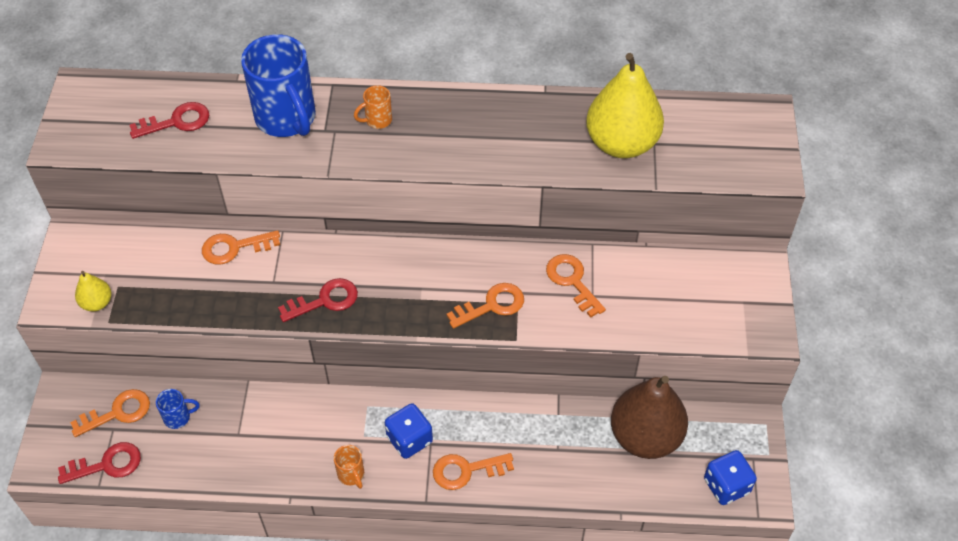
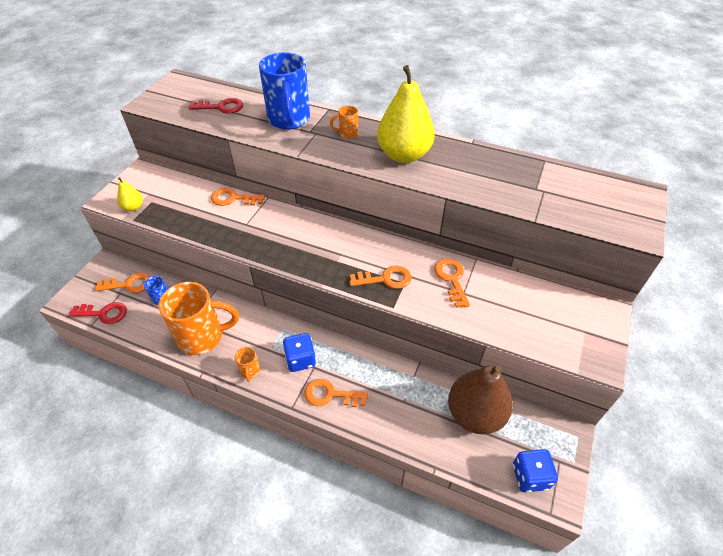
camera: 20 degrees right, 5 degrees down
red key [278,278,358,322] -> none
yellow pear [586,53,664,158] -> yellow pear moved to [377,65,435,163]
none -> orange mug [159,282,239,355]

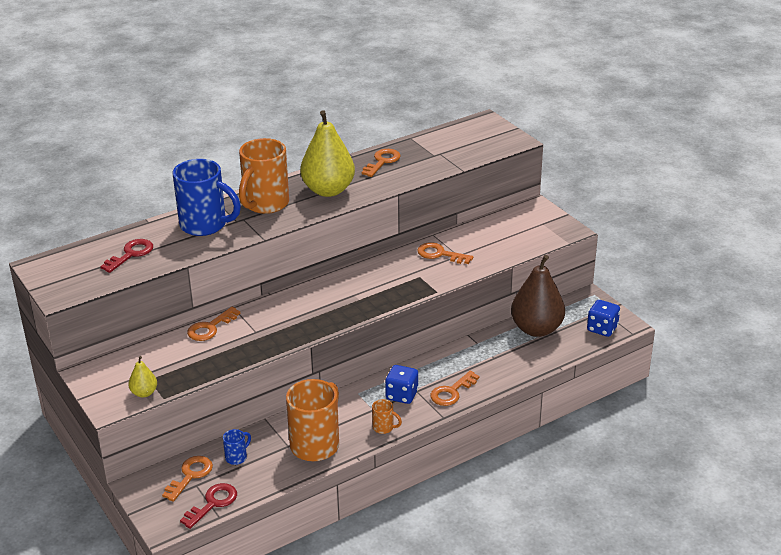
camera: 55 degrees left, 15 degrees down
orange mug [330,106,358,138] -> orange mug [239,138,289,214], size x2.32
orange key [350,265,411,289] -> orange key moved to [362,149,400,177]

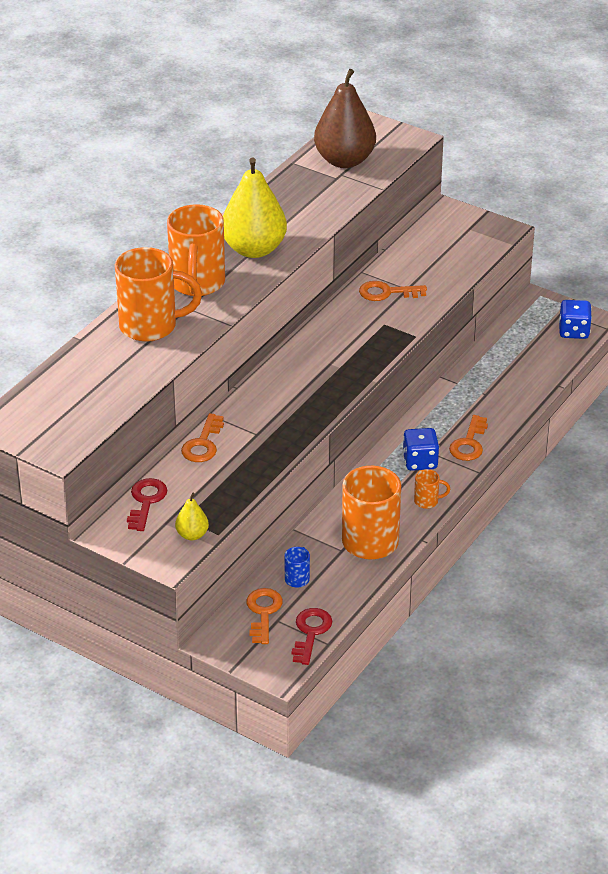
camera: 25 degrees left, 5 degrees up
red key [100,239,153,273] -> red key moved to [127,478,167,531]
blue mug [173,159,241,236] -> orange mug [115,247,202,342]
orange key [362,149,400,177] -> none
brown pear [511,255,565,337] -> brown pear moved to [314,69,376,168]

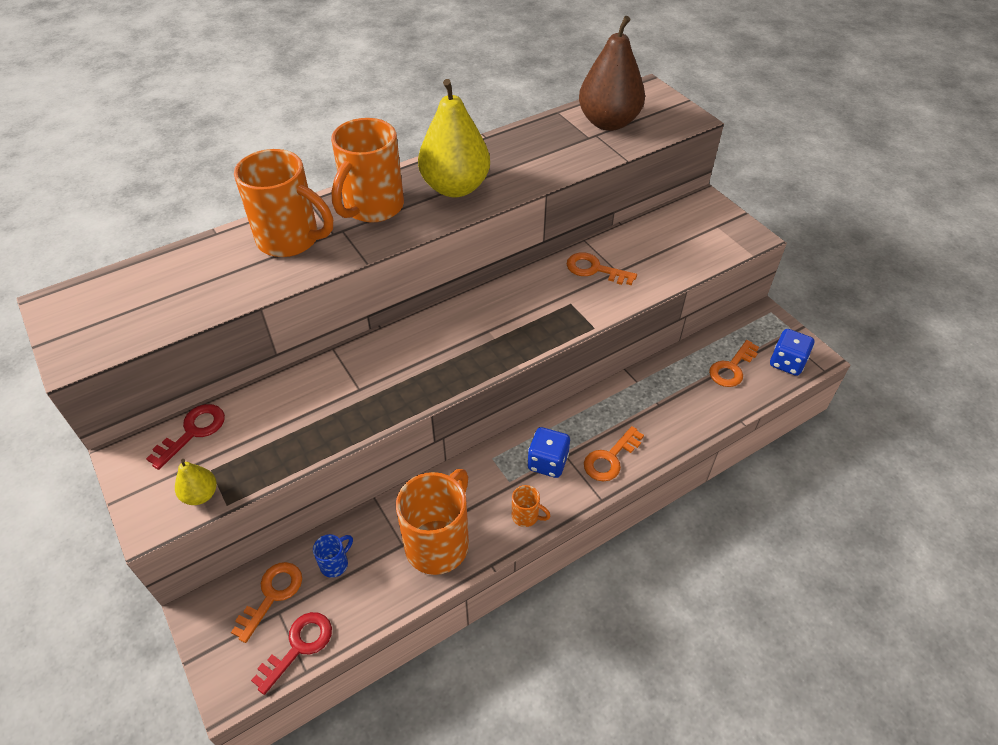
camera: 25 degrees right, 10 degrees up
orange key [181,413,224,462] -> orange key moved to [709,340,759,387]

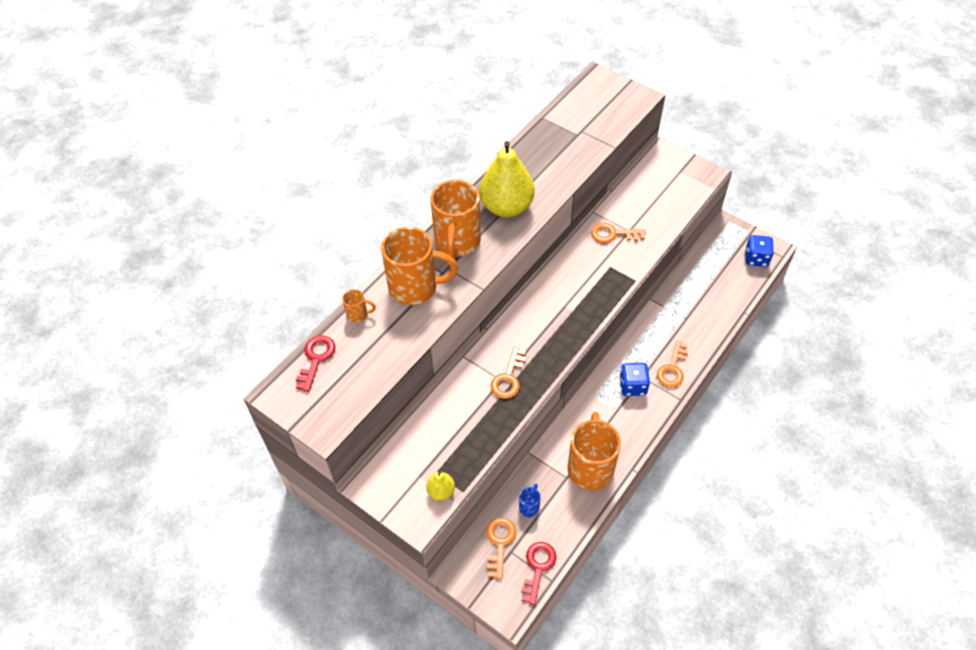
camera: 20 degrees left, 5 degrees up
red key [146,404,225,470] -> red key moved to [296,336,335,392]
orange mug [512,485,550,527] -> orange mug moved to [342,289,376,322]
brown pear [579,16,645,131] -> none
orange key [709,340,759,387] -> orange key moved to [490,347,526,399]

